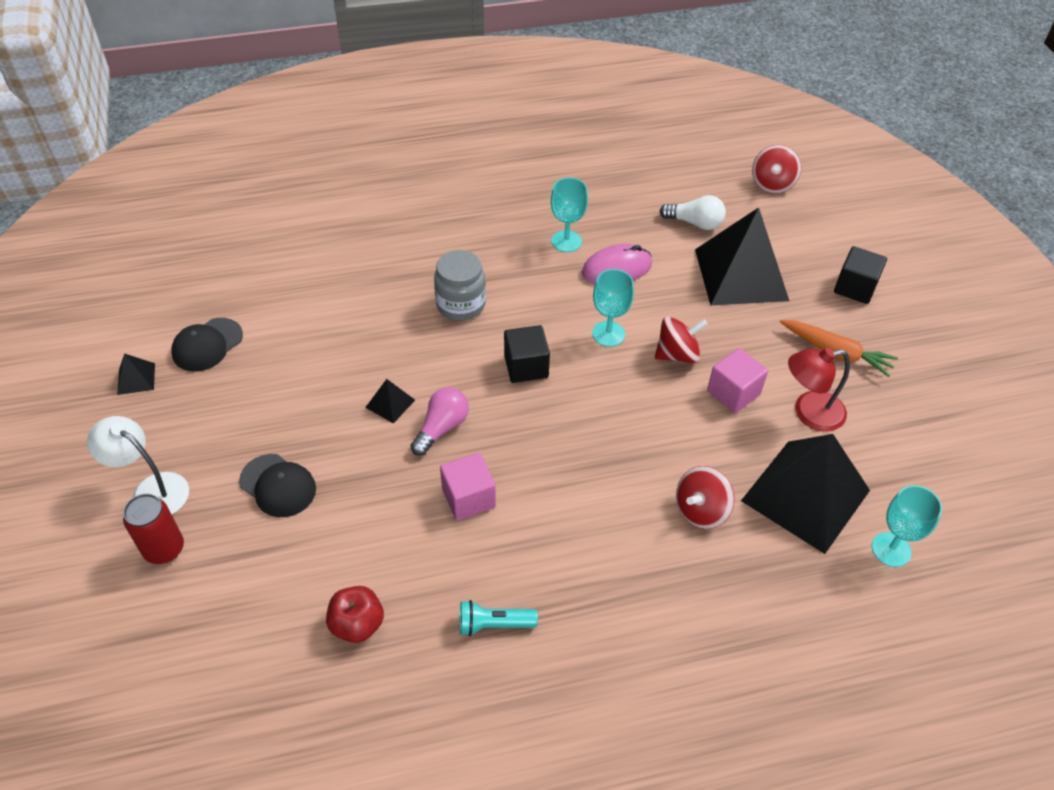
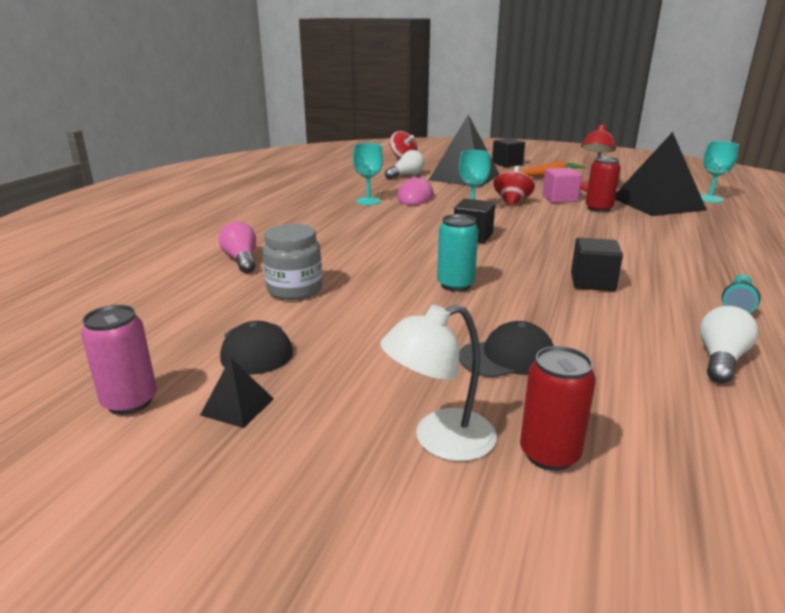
camera: 55 degrees left, 25 degrees down
red apple [326,586,384,643] -> white light bulb [700,306,758,383]
black pyramid [365,379,415,424] -> turquoise can [437,214,478,292]
pink light bulb [411,387,469,456] -> pink light bulb moved to [219,222,256,273]
grey jar [434,250,486,321] -> grey jar moved to [263,224,322,300]
pink cube [440,453,496,521] -> black cube [571,237,623,291]
red spinning top [676,466,734,529] -> none
none -> pink can [81,305,157,415]
none -> red can [585,156,621,213]

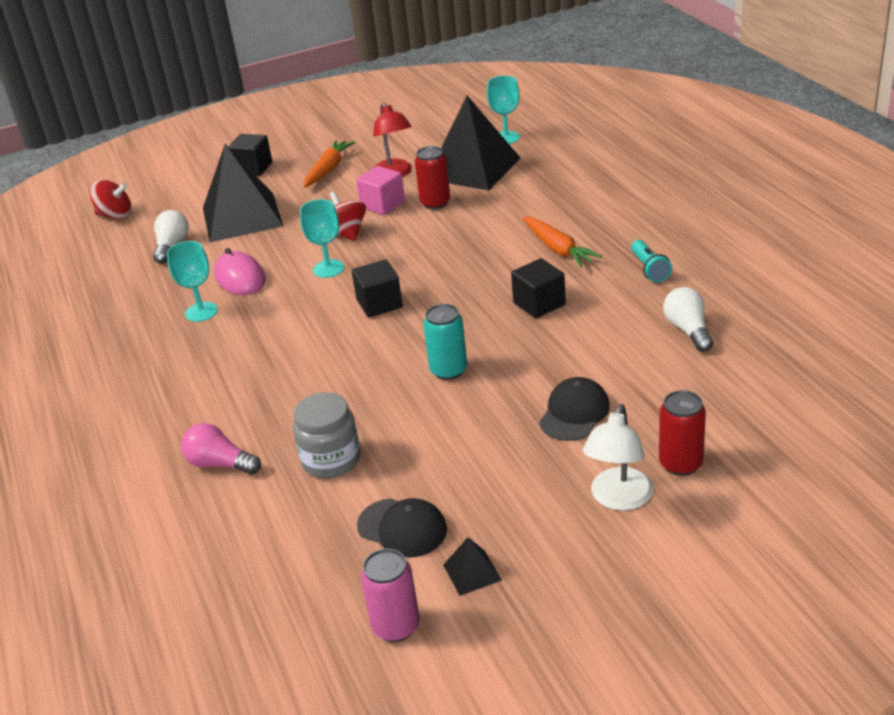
camera: 40 degrees left, 10 degrees up
none -> orange carrot [523,217,602,267]

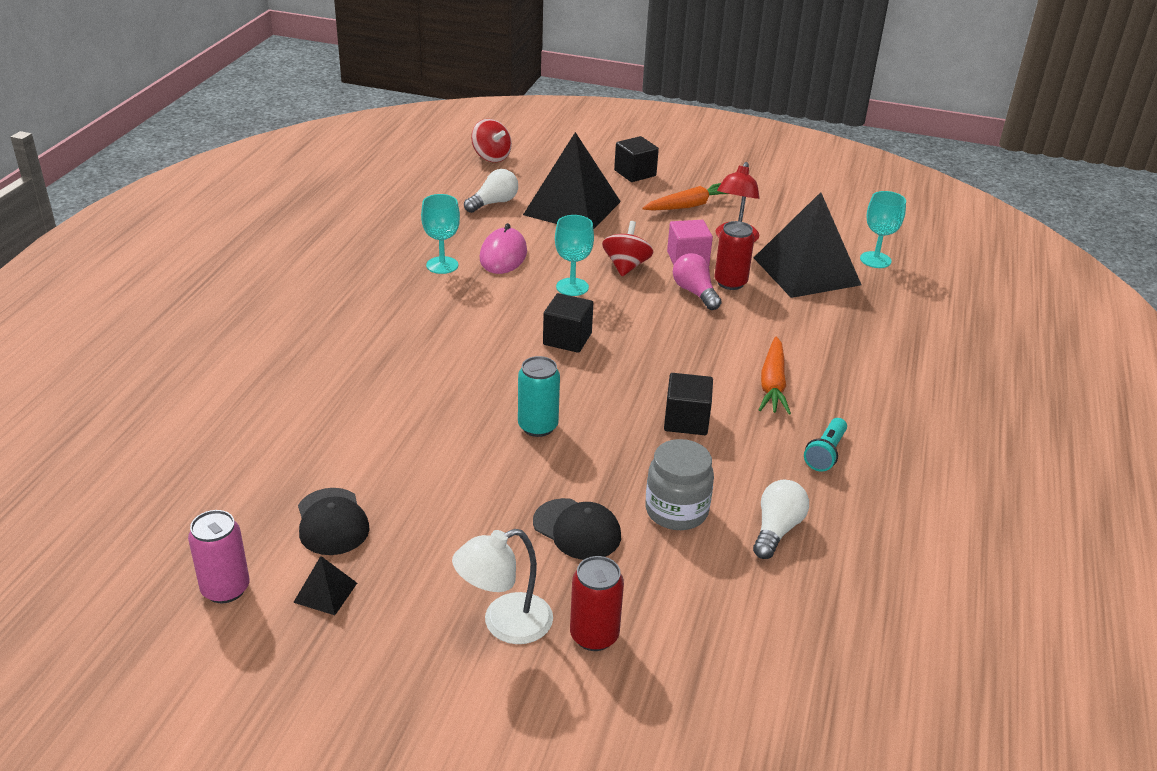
camera: 35 degrees right, 0 degrees up
pink light bulb [181,423,261,475] -> pink light bulb moved to [673,253,722,310]
grey jar [293,392,360,478] -> grey jar moved to [645,439,714,530]
black cap [539,377,610,441] -> black cap turned 60 degrees clockwise [533,498,621,560]

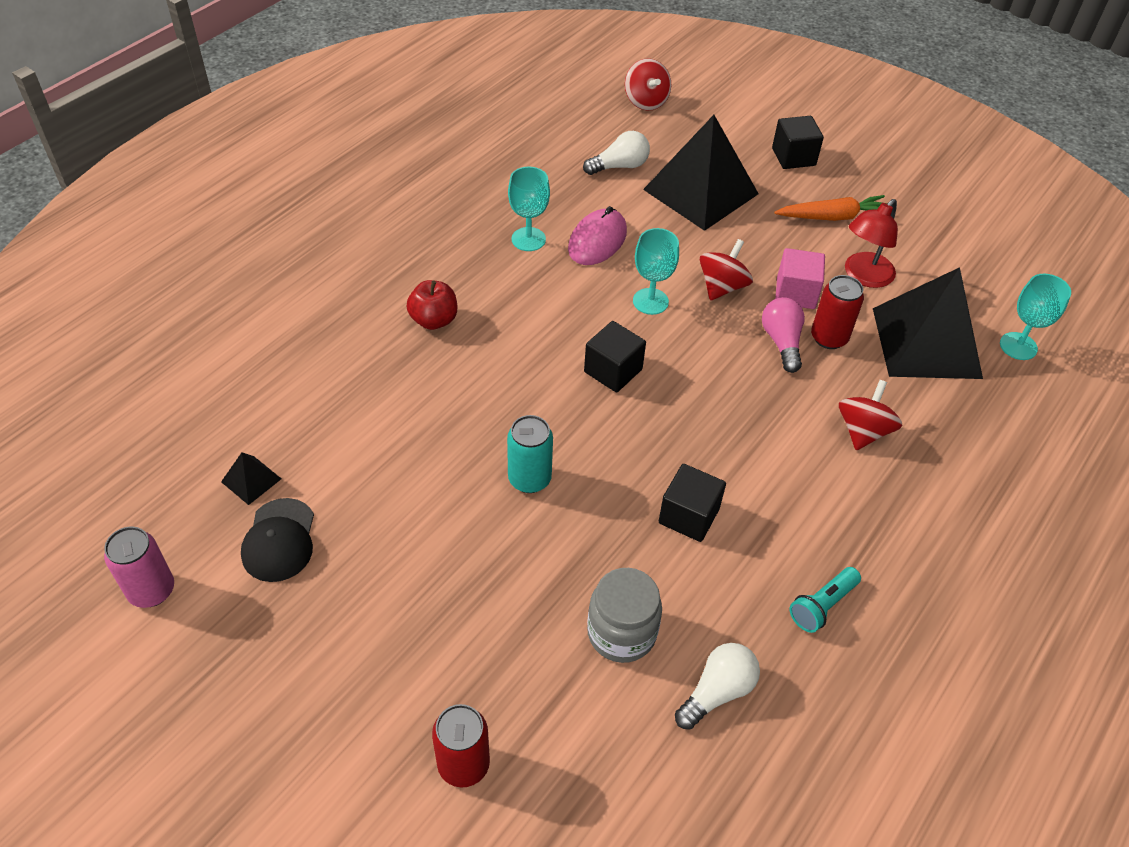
camera: 20 degrees right, 15 degrees up
black pyramid [293,556,357,615] -> black pyramid moved to [221,452,281,505]
white lamp [452,529,553,644] -> none
black cap [533,498,621,560] -> none
orange carrot [759,336,791,415] -> none
none -> red apple [407,280,457,330]
none -> red spinning top [839,380,902,450]

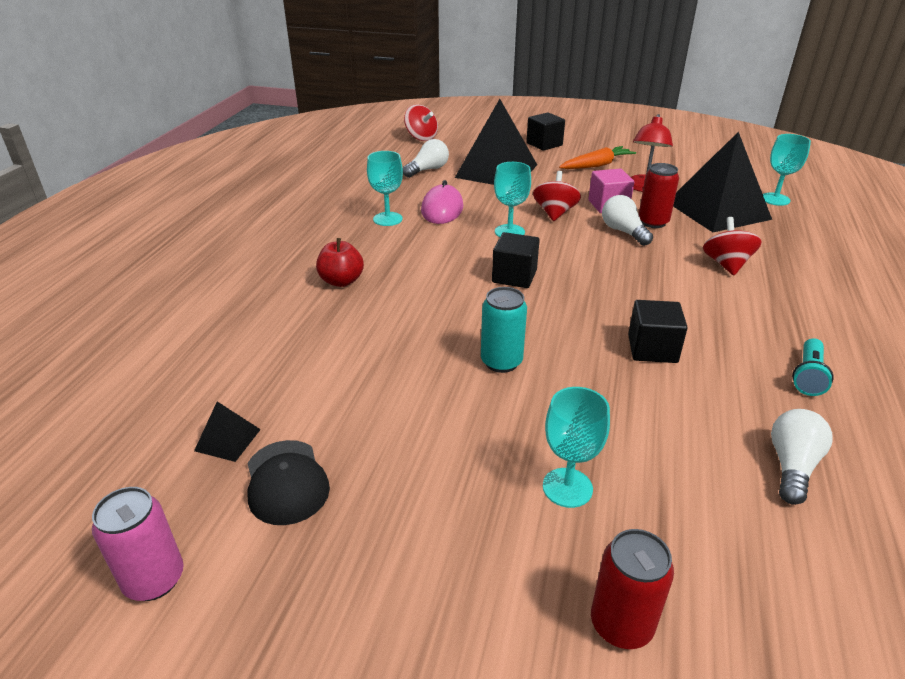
camera: 20 degrees left, 15 degrees down
grey jar [587,568,662,663] -> none
pink light bulb [762,297,805,373] -> white light bulb [602,195,653,246]
none -> turquoise goblet [543,387,610,508]

